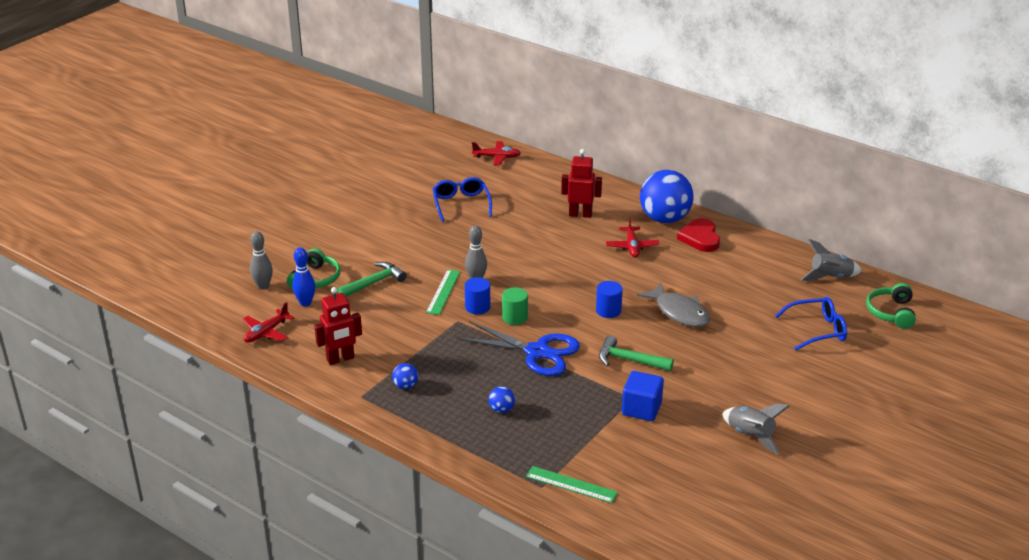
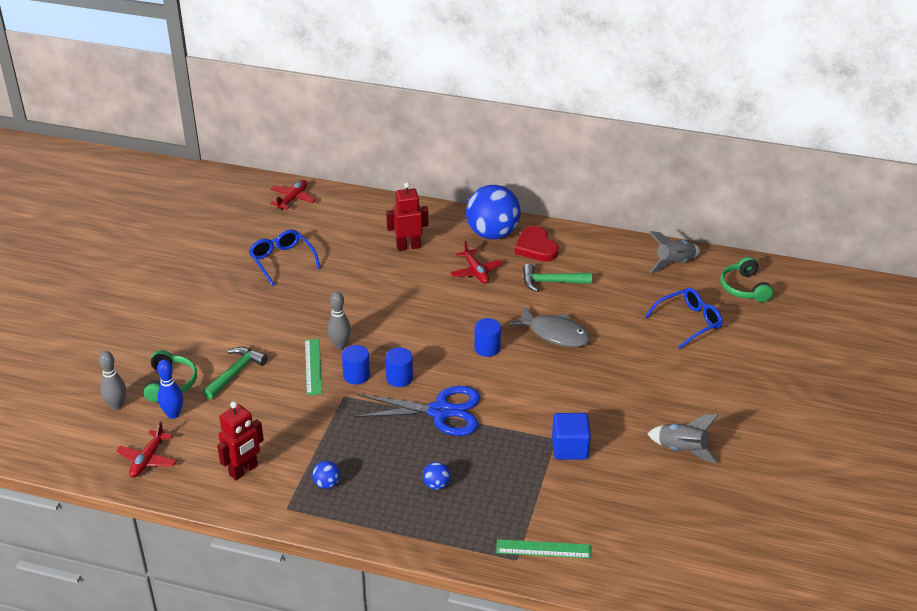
camera: 20 degrees left, 5 degrees up
red plane [472,141,521,166] -> red plane turned 45 degrees counterclockwise [270,180,316,210]
green cylinder [502,287,528,325] -> blue cylinder [385,348,413,387]
green hammer [599,335,674,371] -> green hammer moved to [523,264,592,292]

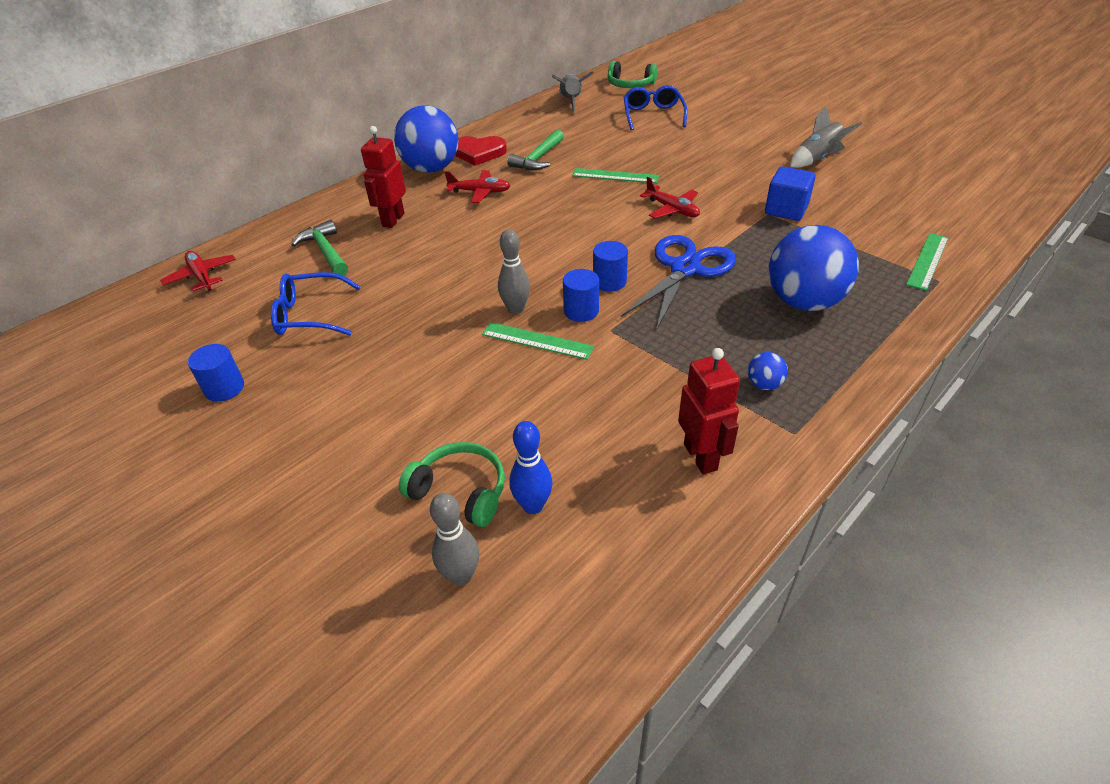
camera: 60 degrees left, 5 degrees up
red plane [116,421,177,477] -> red plane moved to [640,177,700,219]
green hammer [203,347,268,399] -> green hammer moved to [291,220,348,276]
blue ball [423,462,450,490] -> blue ball [769,225,859,311], size x2.44
blue cylinder [474,318,501,357] -> blue cylinder moved to [188,344,244,402]
grey fish [508,306,590,347] -> green ruler [572,168,659,183]

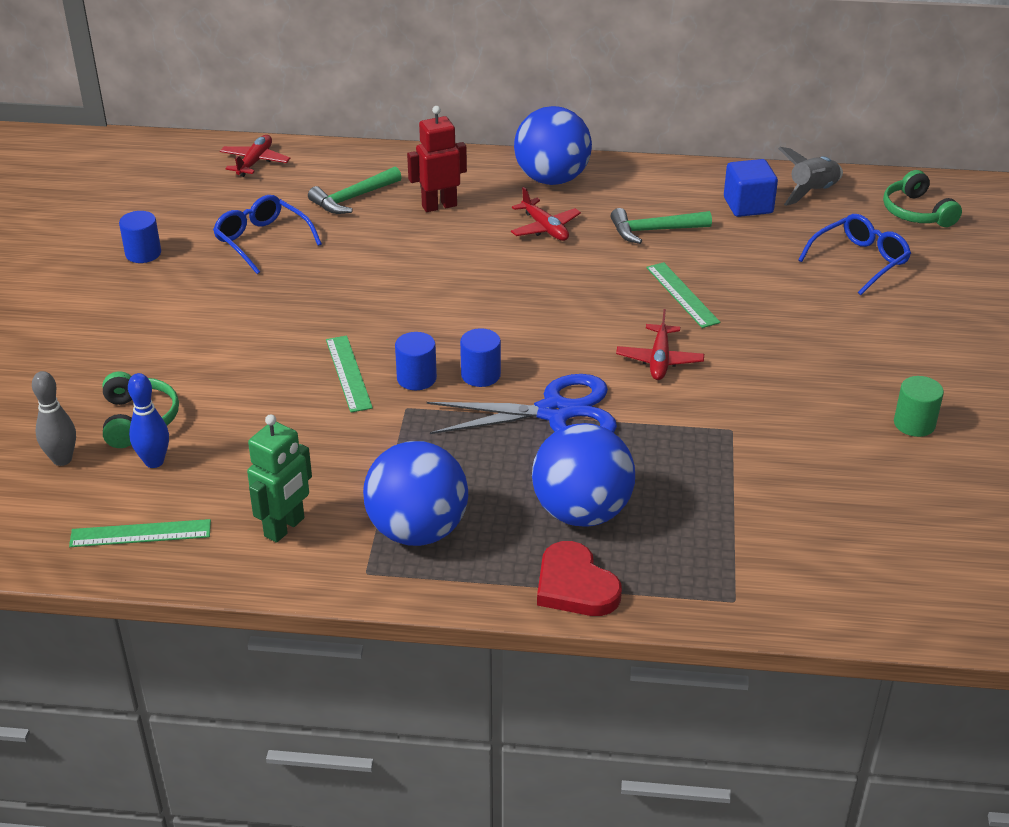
camera: 50 degrees right, 5 degrees down
green hammer [291,220,348,276] -> green hammer turned 150 degrees counterclockwise [308,166,402,214]
red heart [455,136,507,166] -> red heart moved to [537,541,622,616]
grey bowling pin [498,229,530,314] -> none
red robot [678,348,740,474] -> green robot [247,414,312,543]
blue ball [748,352,788,390] -> blue ball [363,441,468,546], size x2.44
blue cube [765,166,816,221] -> blue cube moved to [724,159,778,217]
grey rocket [790,106,862,168] -> green cylinder [894,376,944,437]
green ruler [906,233,948,291] -> green ruler moved to [69,519,211,547]

